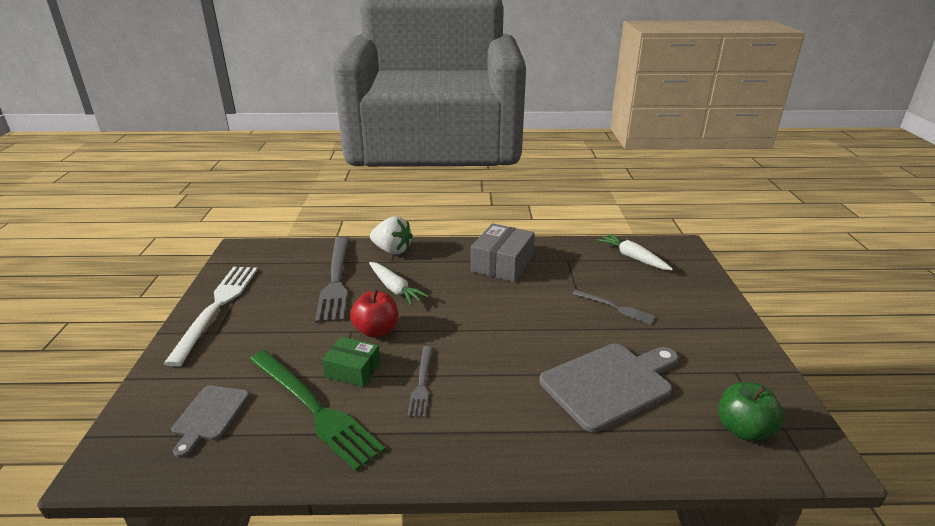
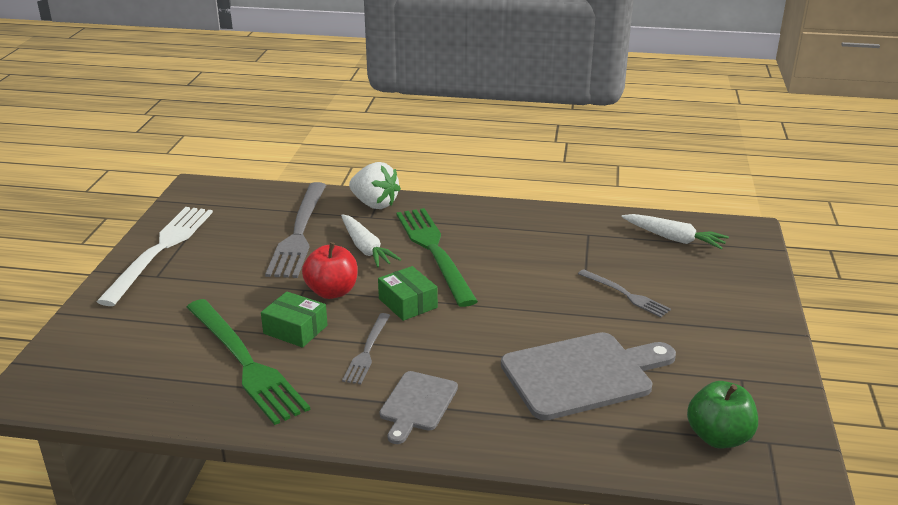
camera: 10 degrees right, 0 degrees up
grey cutting board [171,385,249,458] -> grey cutting board moved to [380,371,458,444]
grey box [471,223,535,282] -> none
white carrot [597,234,673,270] -> white carrot turned 150 degrees clockwise [621,214,729,249]
none -> green box [378,266,438,321]
none -> green fork [396,208,478,307]

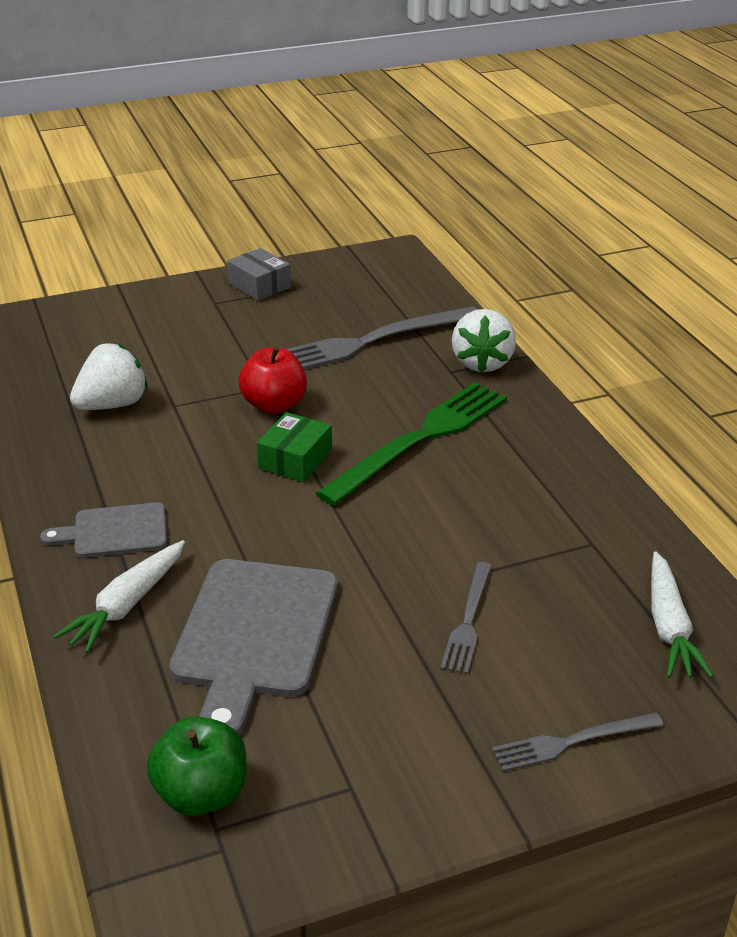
camera: 60 degrees right, 5 degrees up
white fork [96,207,213,306] -> grey box [227,248,291,301]
green fork [187,299,310,425] -> white strawberry [70,344,148,410]
green box [261,291,328,348] -> none
white carrot [341,214,402,268] -> white carrot moved to [54,540,185,653]
grey fork [342,313,390,384] -> grey fork moved to [492,713,664,772]
grey cutting board [501,332,676,420] -> grey cutting board turned 60 degrees clockwise [169,559,338,735]

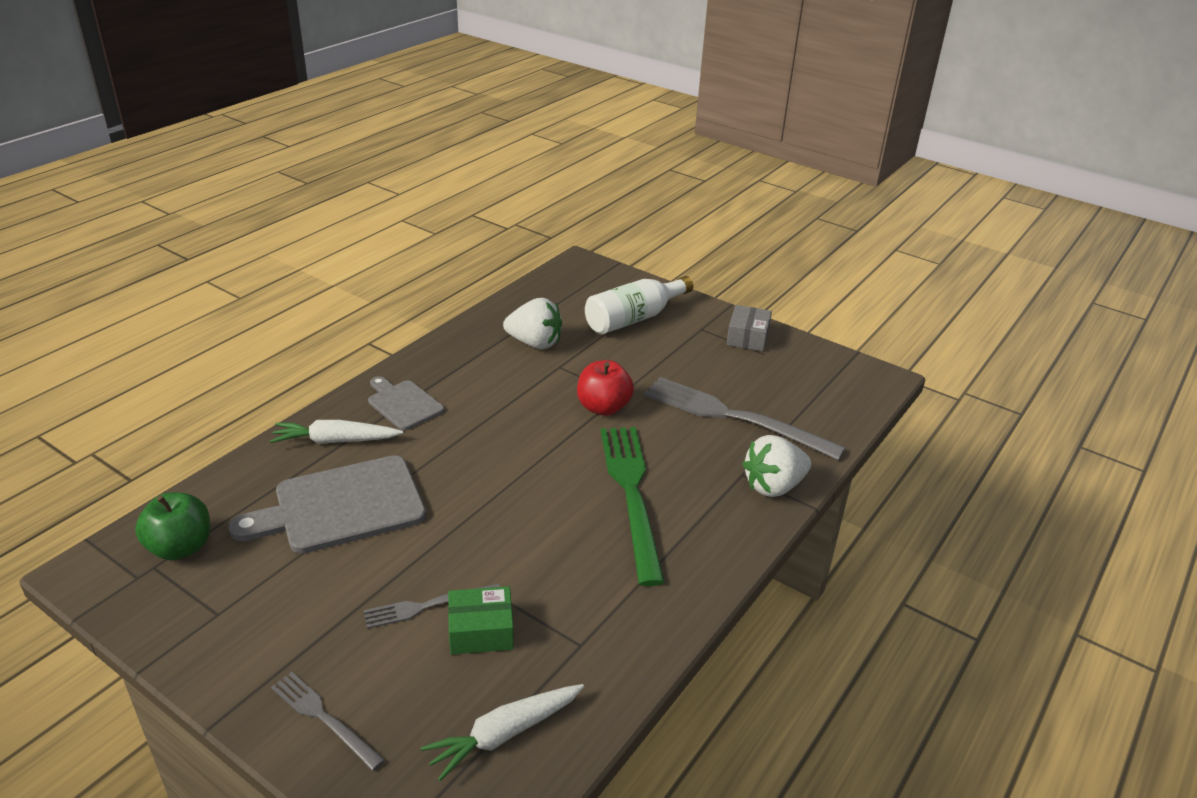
camera: 55 degrees right, 0 degrees up
green box [257,412,332,482] -> green box moved to [448,586,514,654]
green fork [316,382,507,505] -> green fork turned 105 degrees counterclockwise [601,427,665,586]
none -> white bottle [585,276,693,334]

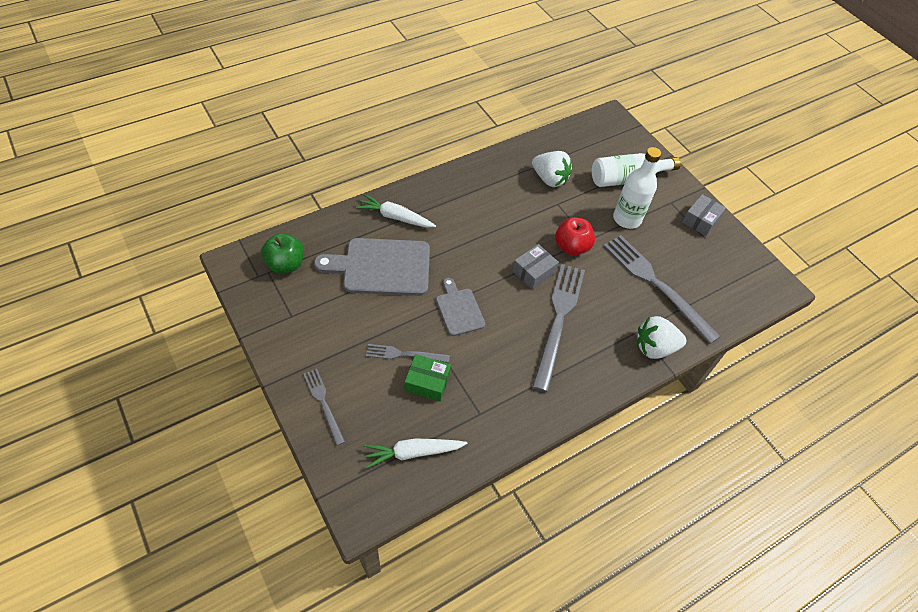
camera: 20 degrees right, 20 degrees up
grey cutting board [368,376,444,430] -> grey cutting board moved to [436,278,485,336]
green fork [601,427,665,586] -> grey fork [532,264,585,392]
none -> grey box [512,244,559,289]
none -> white bottle [613,147,661,229]

